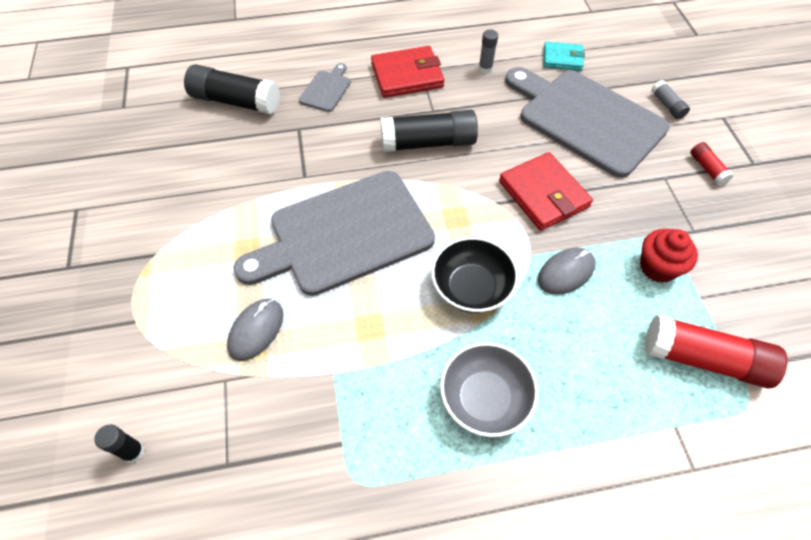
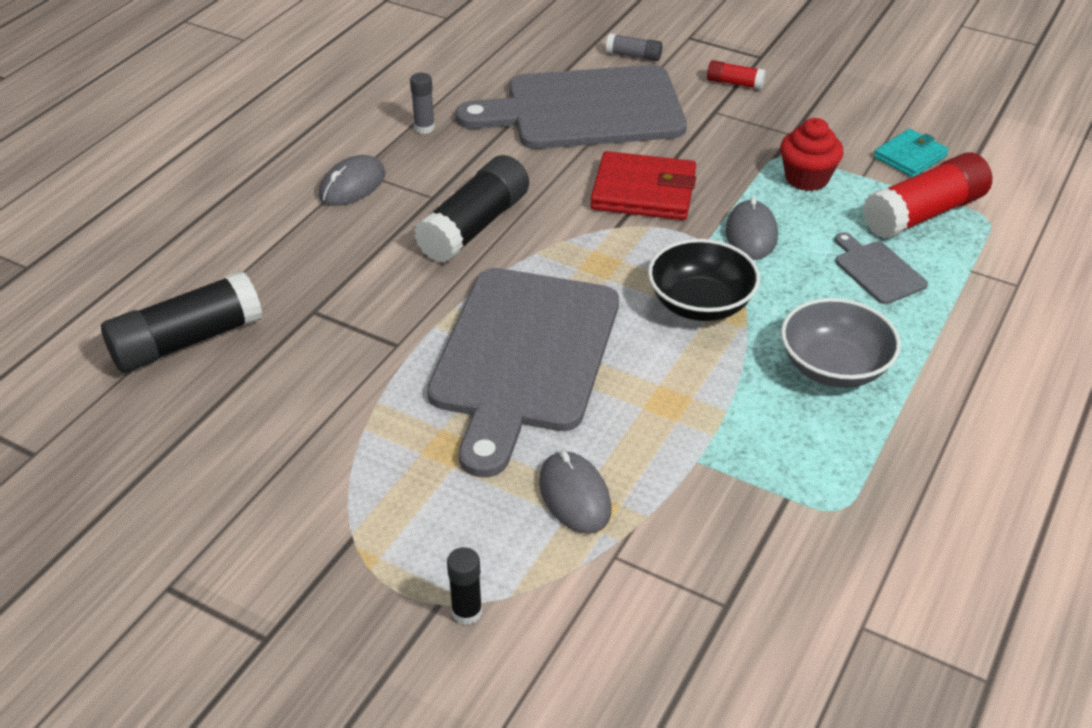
camera: 50 degrees left, 15 degrees down
black glue stick [94,424,145,463] -> black glue stick moved to [447,547,482,625]
grey cutting board [299,63,351,112] -> grey cutting board moved to [835,232,928,304]
red wallet [371,46,444,98] -> grey mouse [319,155,385,206]
turquoise wallet [544,42,585,71] -> turquoise wallet moved to [874,129,949,177]

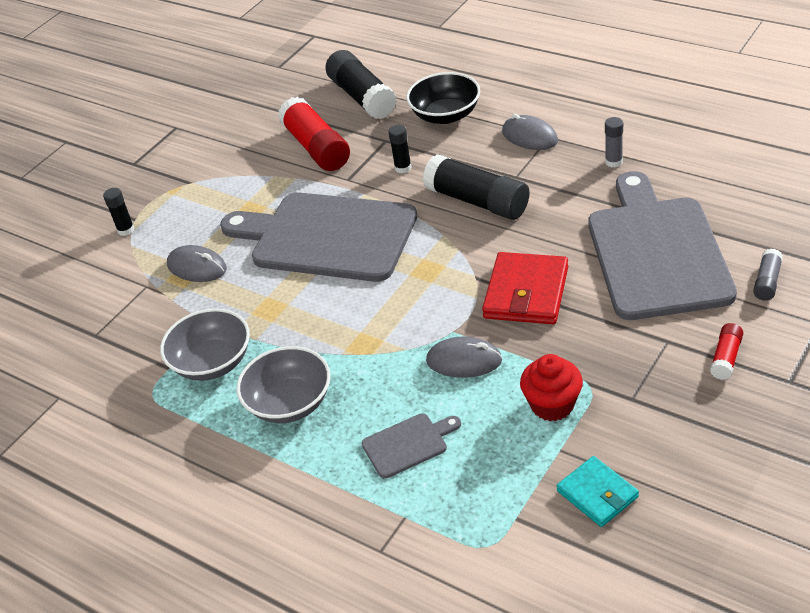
camera: 100 degrees right, 0 degrees up
grey mouse [539,451,611,534] -> grey mouse turned 45 degrees clockwise [167,245,227,282]
black bowl [648,239,760,321] -> black bowl moved to [406,72,480,124]
red glue stick [863,152,992,239] -> red glue stick moved to [278,97,350,171]
none -> grey bowl [160,308,250,381]
none -> black glue stick [388,125,412,173]

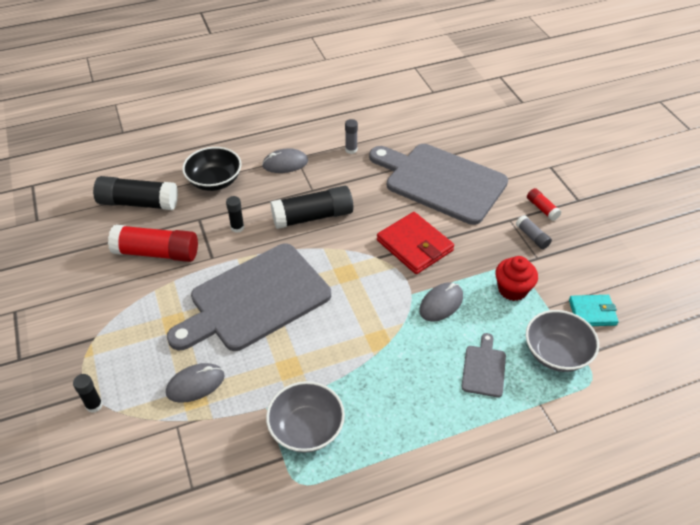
camera: 60 degrees left, 5 degrees up
grey bowl [237,346,331,423] -> grey bowl moved to [526,310,599,372]
grey glue stick [753,249,783,300] -> grey glue stick moved to [516,215,552,249]

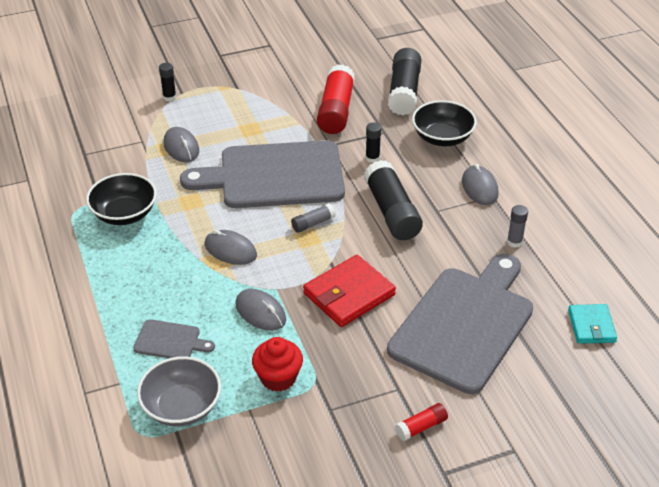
camera: 90 degrees right, 5 degrees down
grey cutting board [167,244,331,351] -> grey cutting board turned 60 degrees counterclockwise [180,140,345,208]
grey bowl [266,381,345,453] -> black bowl [86,173,157,225]
grey glue stick [516,215,552,249] -> grey glue stick moved to [291,203,336,233]
turquoise wallet [569,295,619,326] -> turquoise wallet moved to [568,304,617,344]
none -> grey mouse [205,230,257,265]

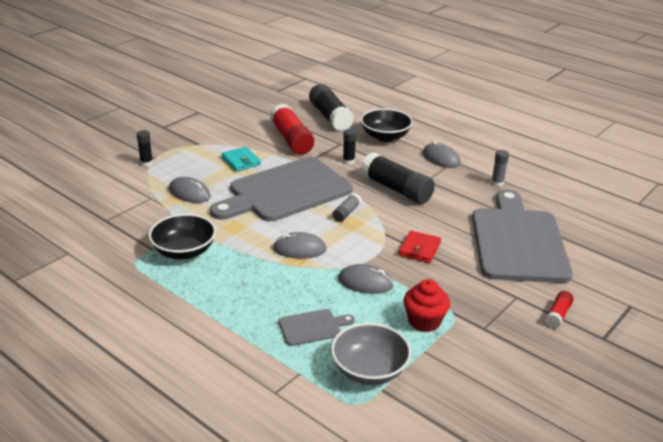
camera: 30 degrees left, 10 degrees down
red wallet [303,255,396,327] -> red wallet [399,231,441,263], size x0.62
turquoise wallet [568,304,617,344] -> turquoise wallet moved to [222,147,261,171]

